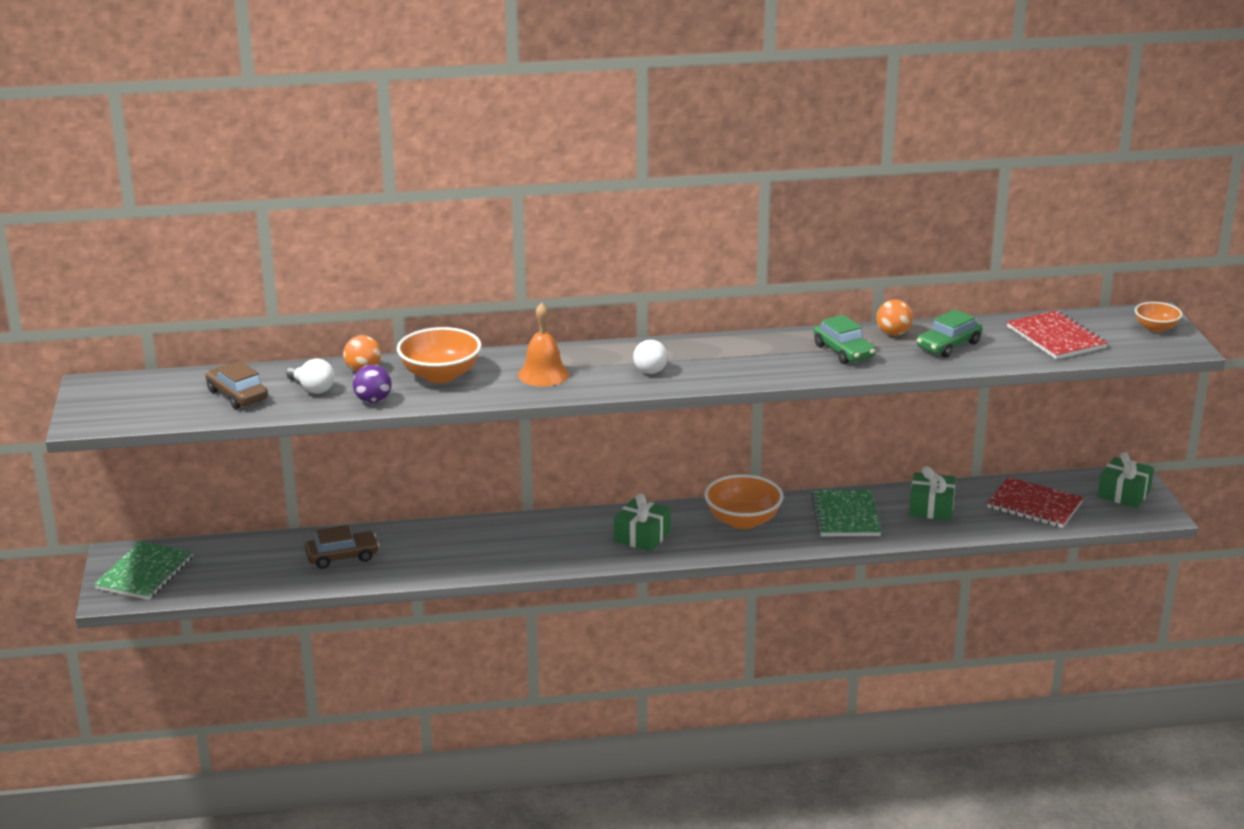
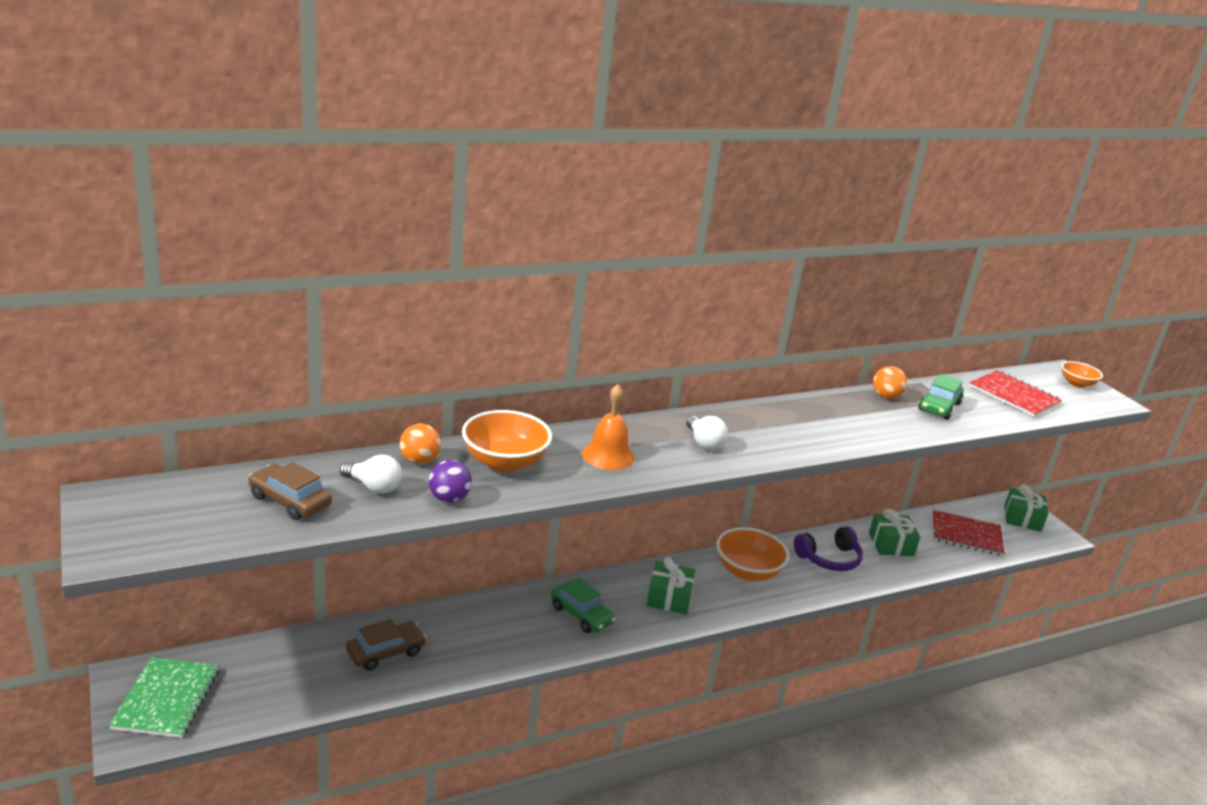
camera: 20 degrees left, 0 degrees up
green notebook [811,490,881,536] -> purple headphones [794,526,863,571]
green car [814,315,875,364] -> green car moved to [551,578,616,633]

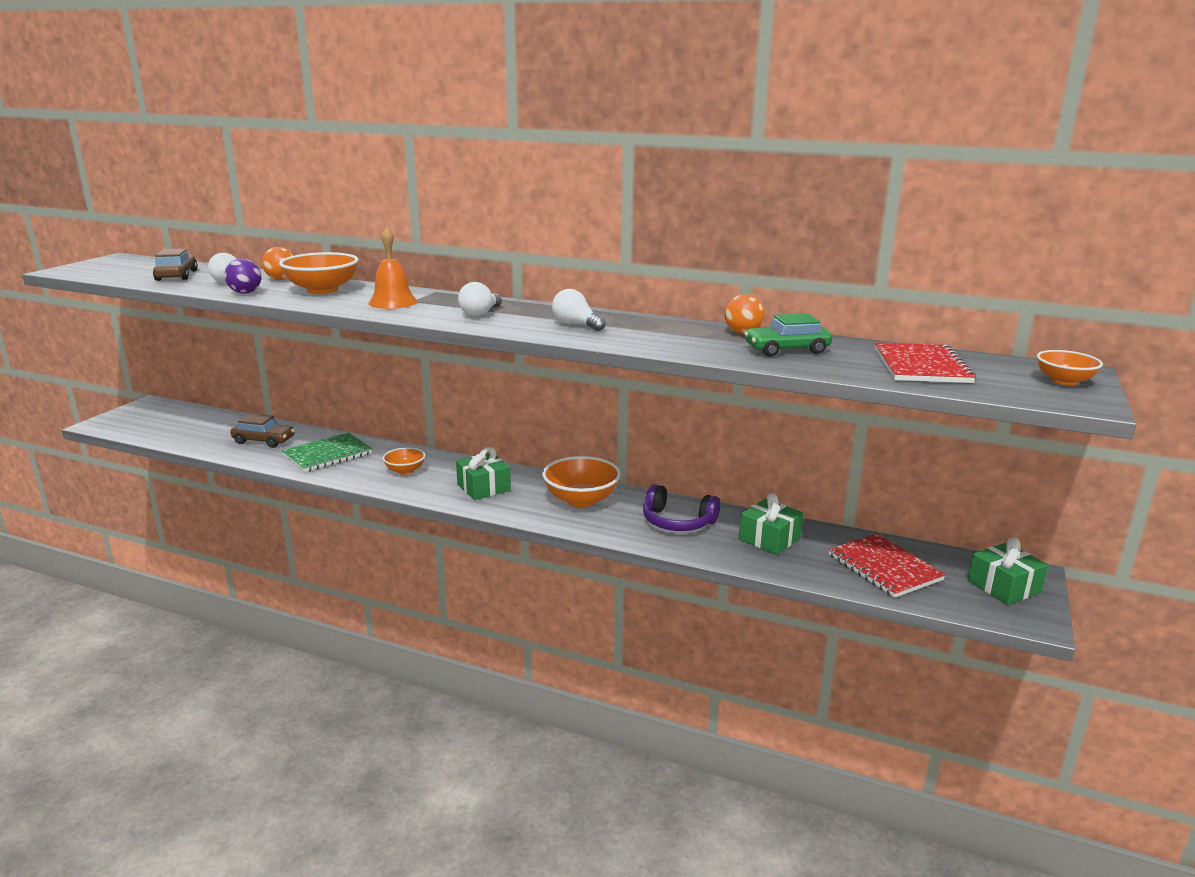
camera: 50 degrees right, 5 degrees down
green notebook [109,657,219,738] -> green notebook moved to [282,432,372,472]
green car [551,578,616,633] -> orange bowl [383,447,425,475]
none -> white light bulb [552,289,606,331]

